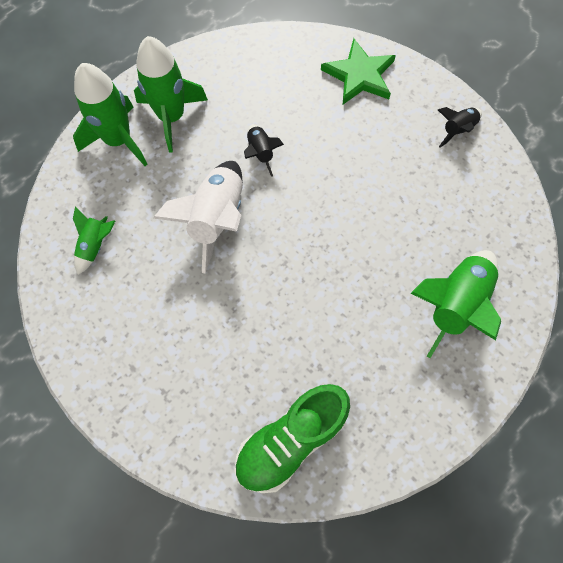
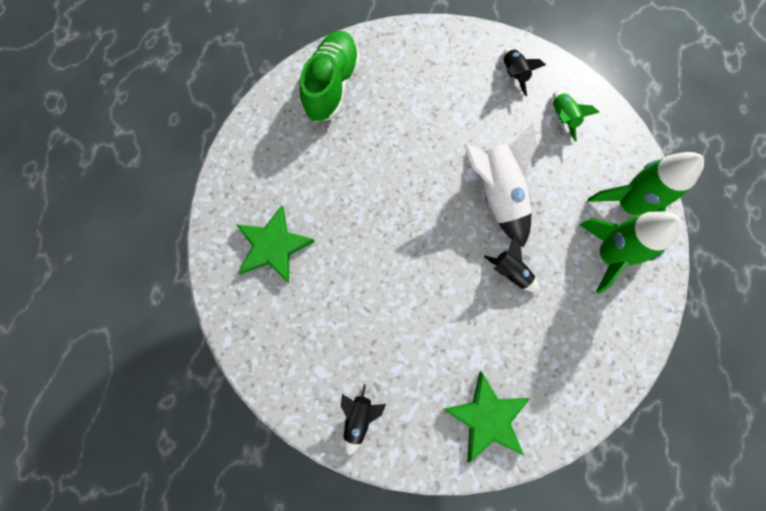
camera: 145 degrees right, 5 degrees up
green rocket [411,250,501,358] -> green star [236,205,315,283]
none -> black rocket [503,48,546,96]

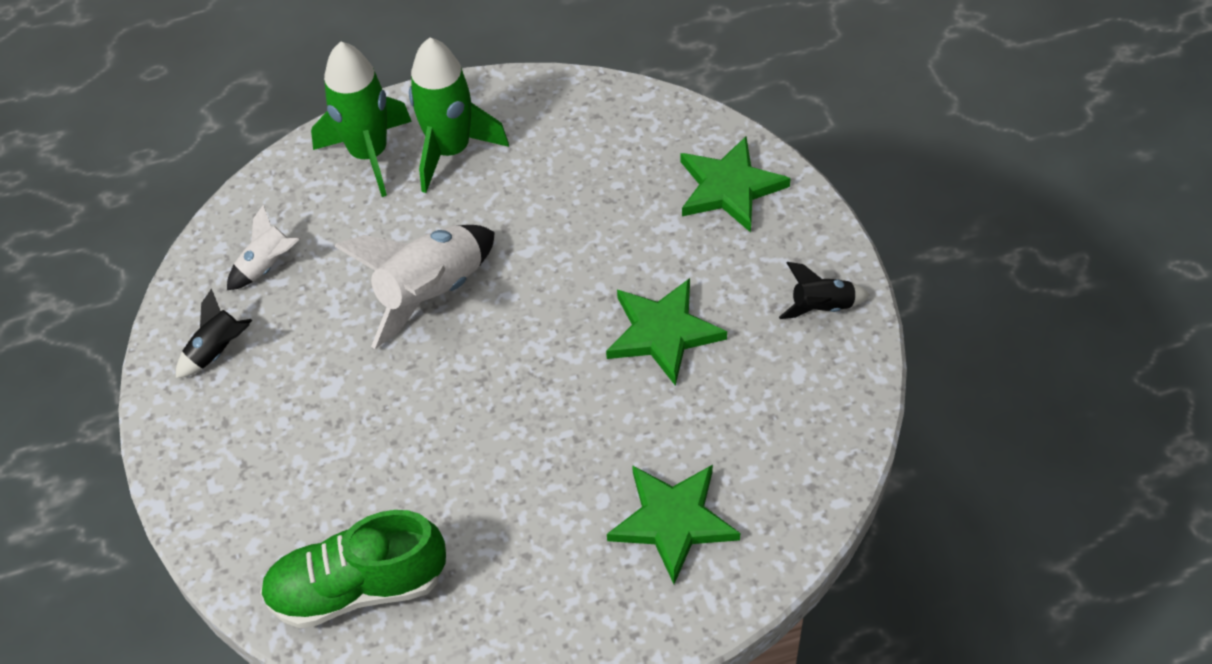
camera: 115 degrees left, 20 degrees down
black rocket [484,237,539,292] -> none
green rocket [553,91,599,142] -> white rocket [227,205,301,290]
none -> green star [606,278,727,386]

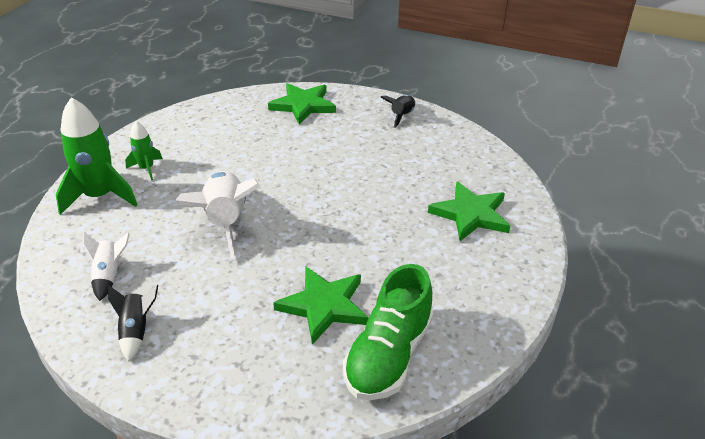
camera: 55 degrees left, 15 degrees down
green rocket [409,38,509,193] -> green rocket [125,121,163,181], size x0.52
green star [606,278,727,386] -> green star moved to [273,266,369,345]

